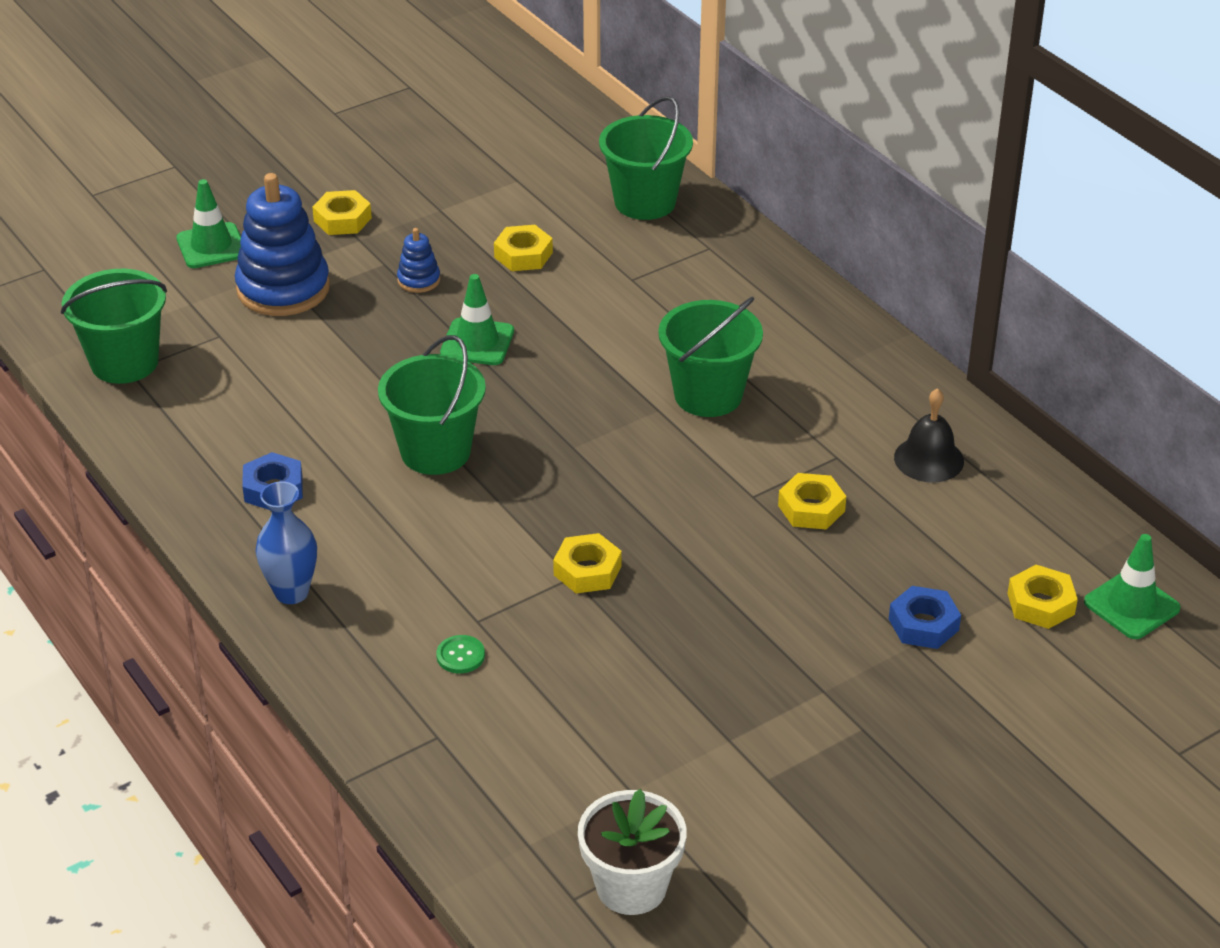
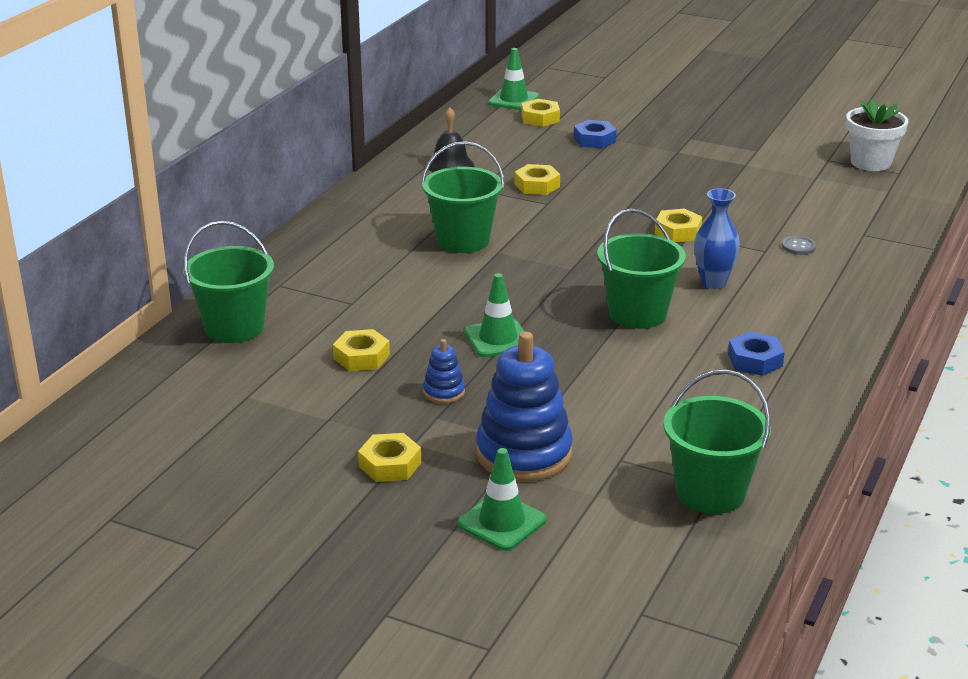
camera: 120 degrees left, 10 degrees down
blue vase [255,481,317,604] -> blue vase moved to [694,188,740,289]
green button [436,635,485,673] -> grey button [782,236,816,255]

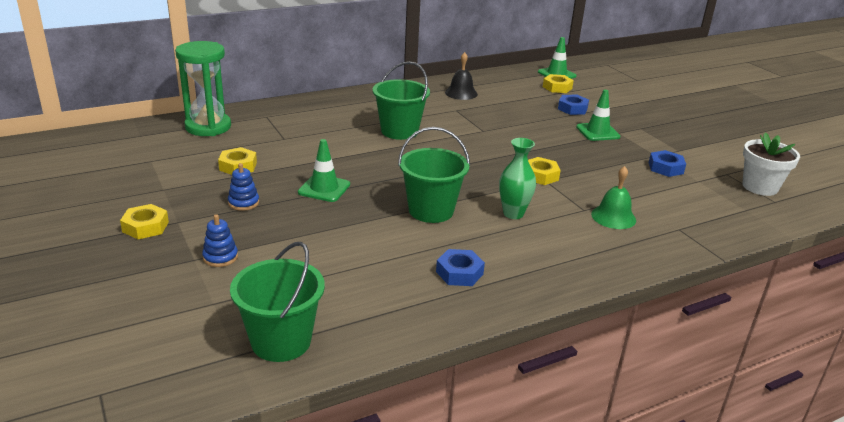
camera: 35 degrees right, 0 degrees up
green bucket [183,221,274,343] -> green hourglass [175,41,231,136]
green traffic cone [457,448,546,551] -> green traffic cone moved to [576,90,620,141]
blue stacking toy [476,332,573,481] -> blue stacking toy [202,214,238,267], size x0.46
yellow nut [514,164,560,195] -> none
blue vase [694,188,740,289] -> green vase [499,138,536,219]
grey button [782,236,816,255] -> green bell [591,166,636,229]
none -> blue nut [649,150,686,177]

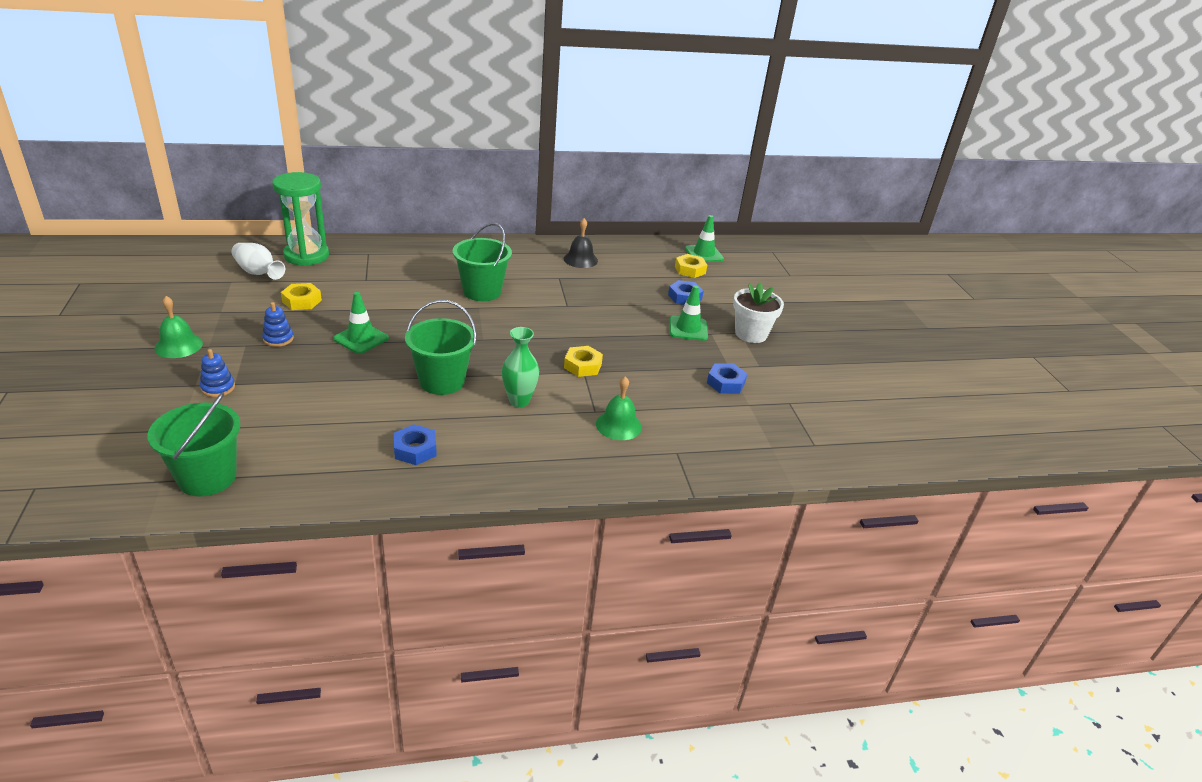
camera: 15 degrees right, 5 degrees up
yellow nut [120,204,169,239] -> green bell [154,296,203,358]
white flower pot [742,132,800,196] -> white flower pot moved to [733,283,784,343]
none -> white vase [231,243,285,280]

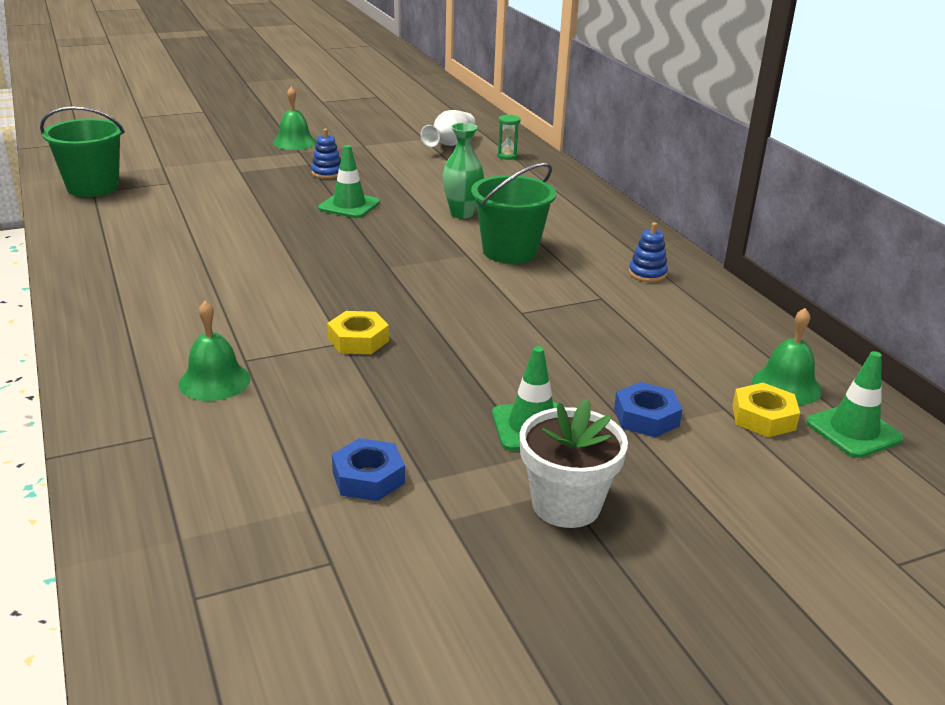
camera: 80 degrees right, 5 degrees down
blue stacking toy [200,349,235,397] -> blue stacking toy moved to [629,222,668,282]
green hourglass [272,172,329,266] -> green hourglass [497,115,521,160], size x0.41
yellow nut [281,283,322,310] -> none
blue nut [394,424,437,465] -> none
green bucket [405,300,477,395] -> none
green vase [502,327,539,407] -> green vase moved to [442,123,484,219]
black bell [564,218,598,268] -> none
none -> green bell [752,308,822,405]

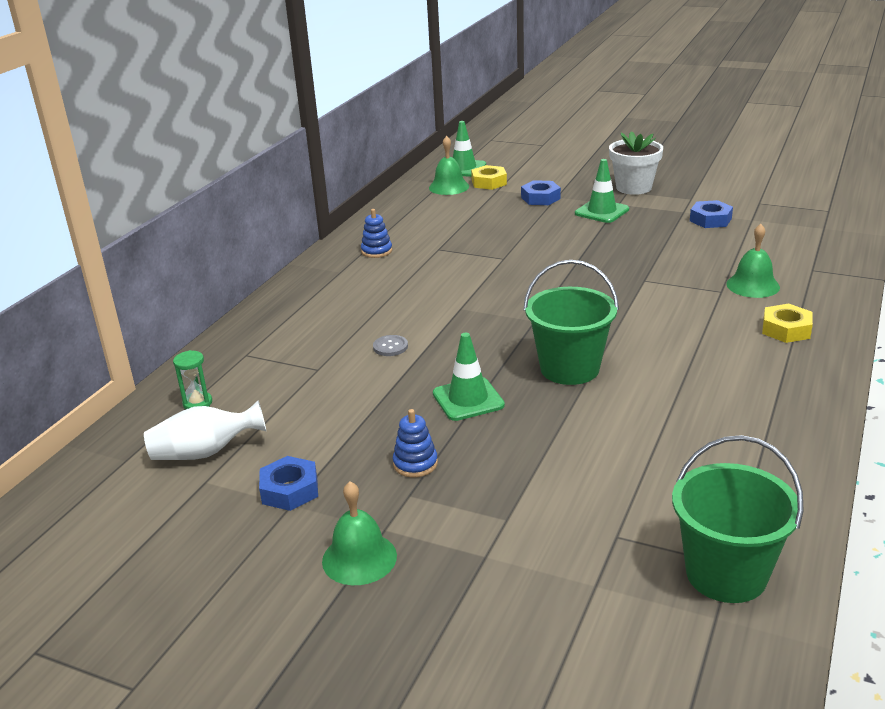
camera: 130 degrees left, 0 degrees up
yellow nut [327,311,389,354] -> yellow nut moved to [762,304,813,343]
green vase [442,123,484,219] -> grey button [373,335,408,356]
green bucket [471,162,556,264] -> green bucket moved to [523,260,619,385]
none -> blue nut [259,456,318,511]

